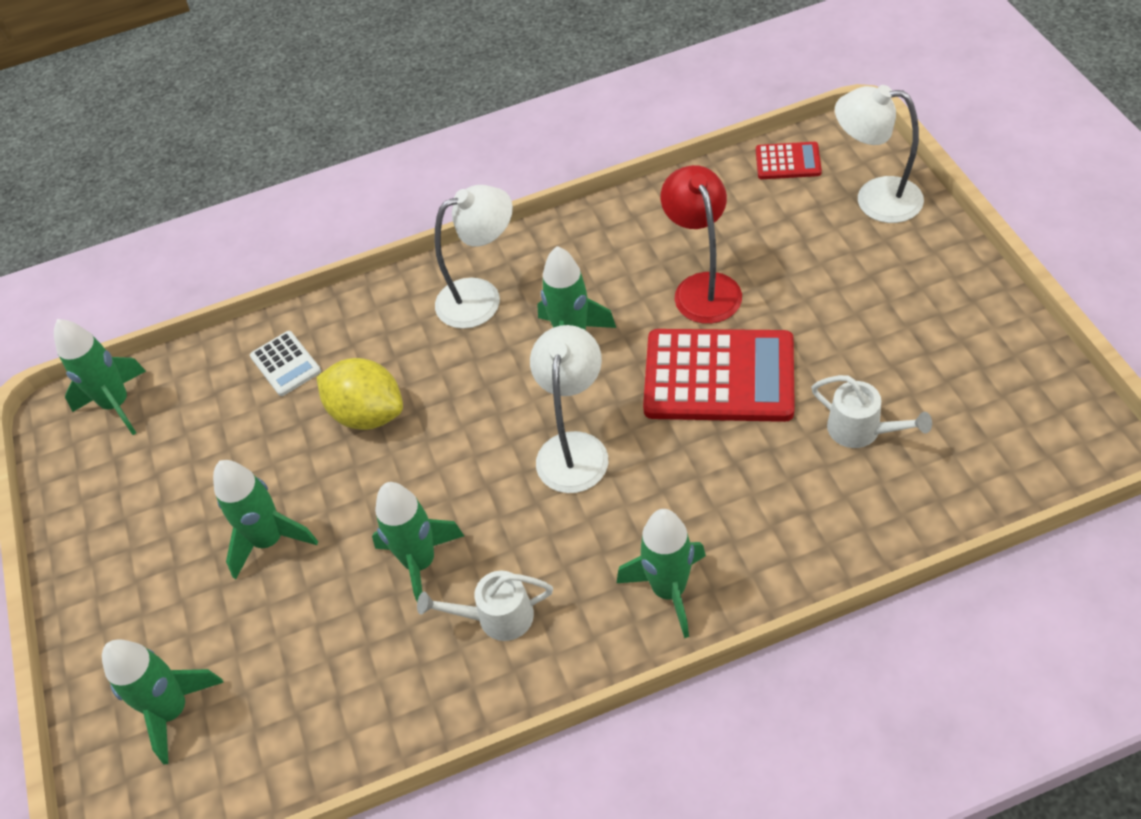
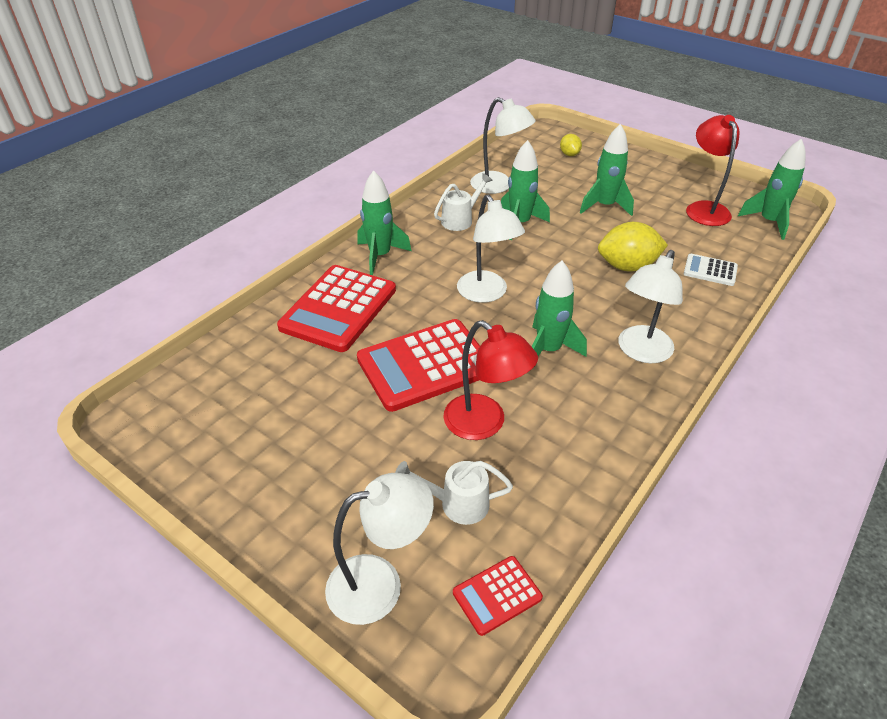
camera: 140 degrees right, 10 degrees down
green rocket [102,639,224,765] -> yellow lemon [560,134,582,156]
white watering can [811,375,932,448] -> white watering can moved to [395,461,513,525]
none -> red calculator [277,265,396,352]
none -> white lamp [470,97,536,194]
none -> red lamp [686,115,739,226]

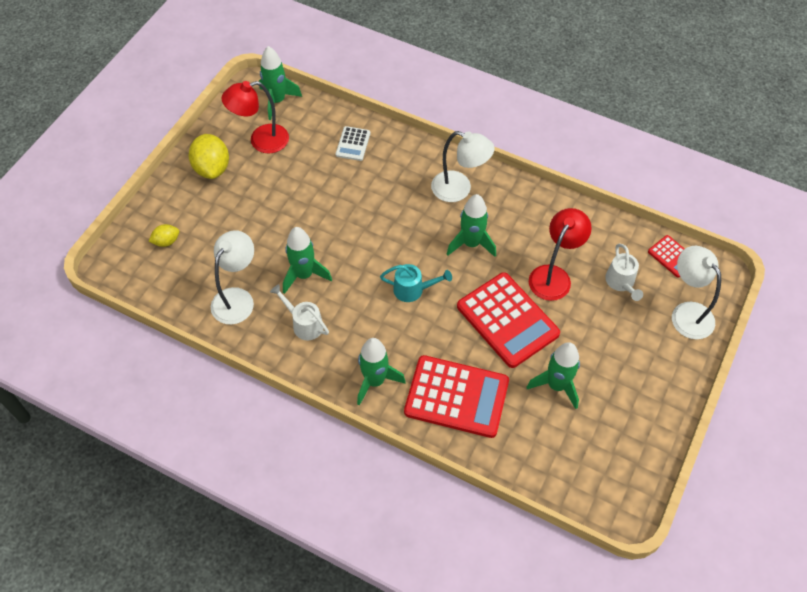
camera: 100 degrees left, 15 degrees up
white lamp [457,194,525,303] -> turquoise watering can [380,264,452,302]
green rocket [580,124,634,216] -> green rocket moved to [526,342,580,409]
yellow lemon [598,222,668,272] -> yellow lemon moved to [188,134,229,179]

